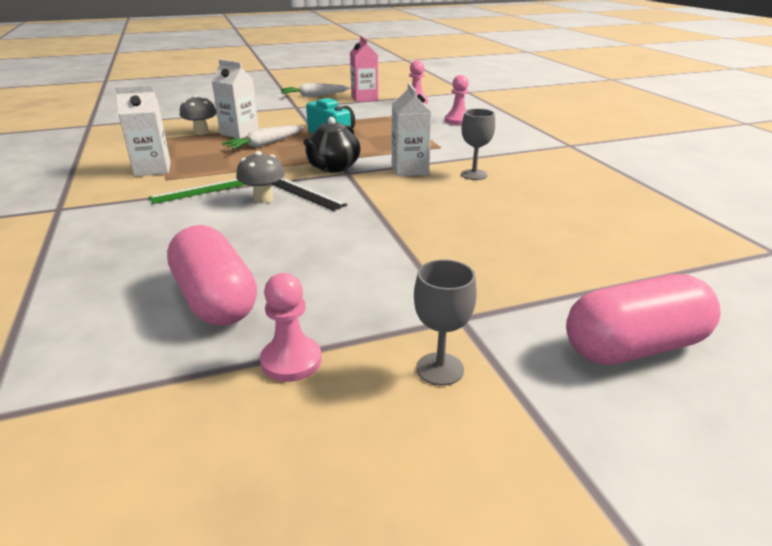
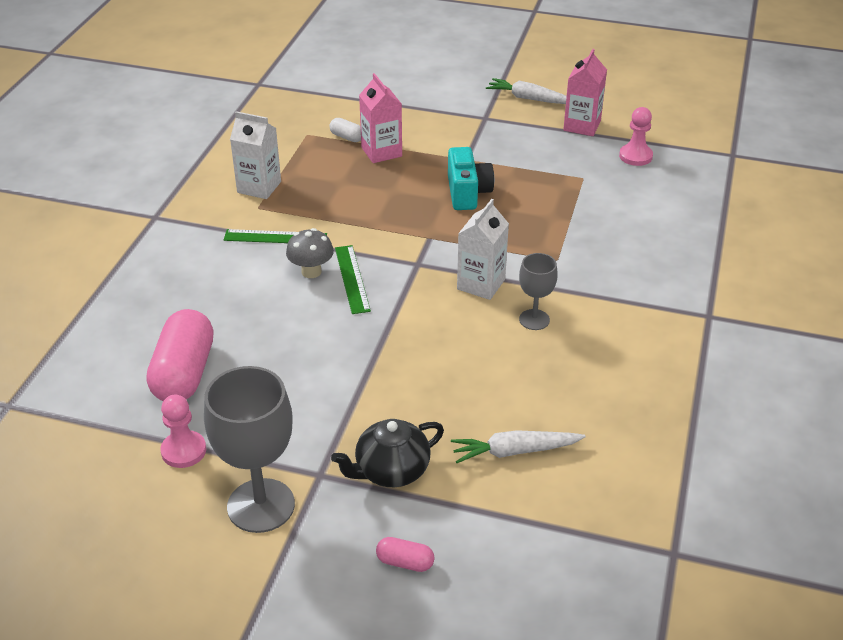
camera: 35 degrees right, 10 degrees up
grey mushroom [180,95,217,135] -> white capsule [329,118,361,142]
white carton [212,59,259,138] -> pink carton [359,73,402,163]
white carrot [222,125,304,149] -> white carrot moved to [451,430,586,463]
black ruler [272,178,347,211] -> green ruler [335,245,371,314]
black teapot [303,117,360,172] -> black teapot moved to [331,419,444,487]
grey goblet [414,259,477,386] -> grey goblet [204,366,295,533], size x1.86
pink pawn [445,75,469,125] -> none
pink capsule [566,274,721,365] -> pink capsule [376,537,435,572], size x0.45

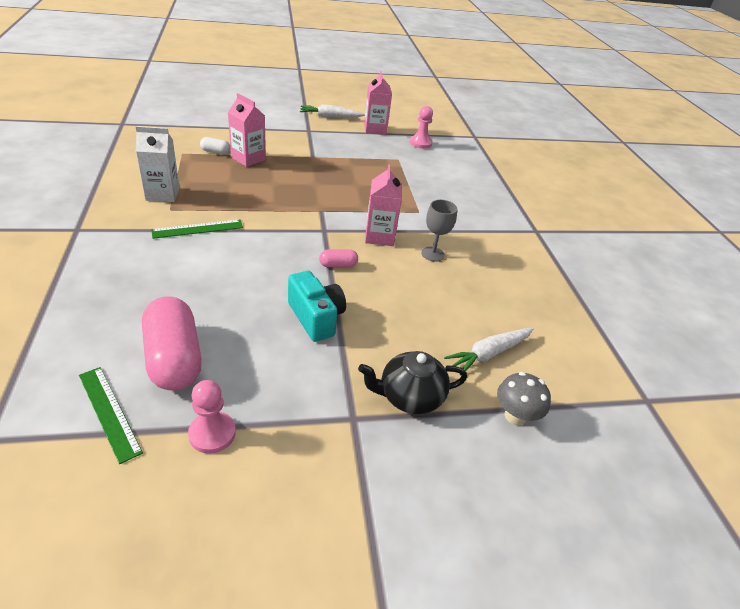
camera: 30 degrees left, 0 degrees up
grey goblet [204,366,295,533] -> none
grey mushroom [286,228,334,278] -> grey mushroom moved to [497,372,551,425]
black teapot [331,419,444,487] -> black teapot turned 45 degrees clockwise [358,351,467,414]
green ruler [335,245,371,314] -> green ruler moved to [79,367,143,464]
pink capsule [376,537,435,572] -> pink capsule moved to [319,249,358,267]
turquoise camera [448,147,494,210] -> turquoise camera moved to [288,271,346,342]
white carton [457,199,509,300] -> pink carton [365,164,402,246]

